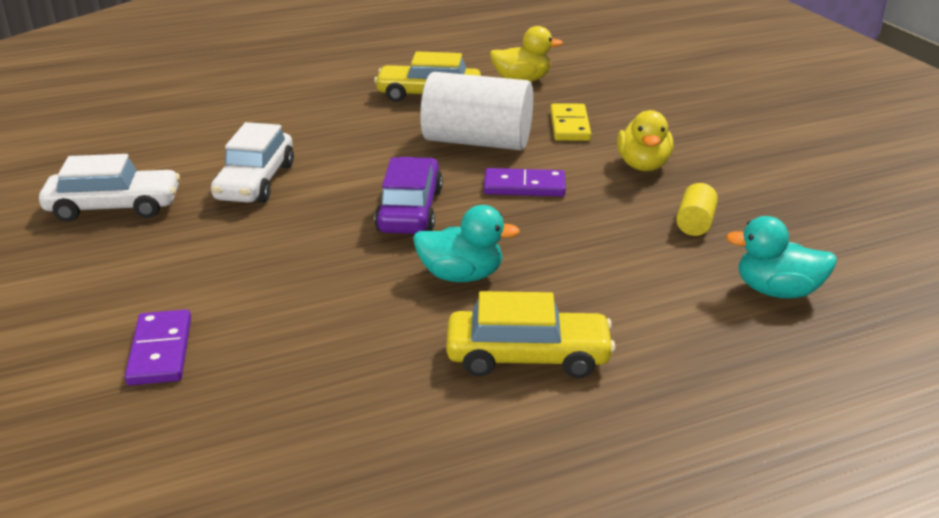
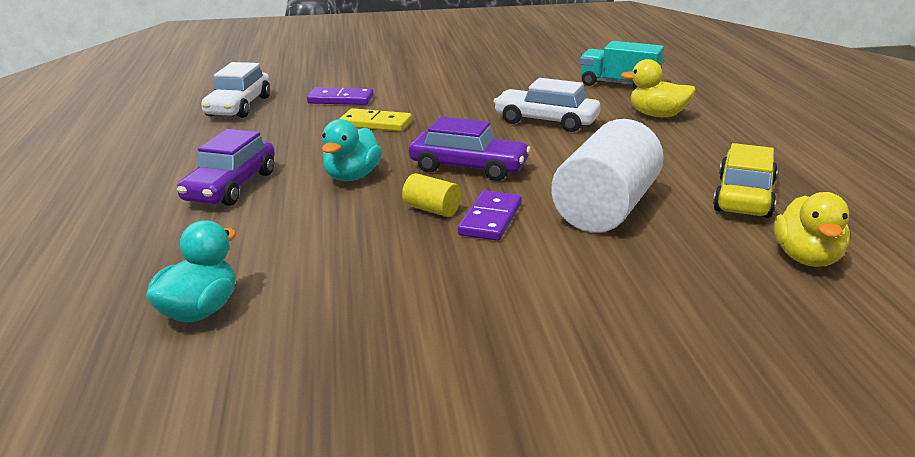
camera: 105 degrees right, 5 degrees down
white car [39,154,180,222] -> white car moved to [201,62,270,118]
yellow car [446,291,615,378] -> purple car [177,129,275,206]
yellow domino [550,103,591,141] -> yellow domino moved to [340,108,412,131]
yellow duck [617,110,674,171] -> yellow duck moved to [621,59,696,117]
yellow cylinder [676,183,718,236] -> yellow cylinder moved to [402,173,461,217]
none -> turquoise truck [580,41,664,89]

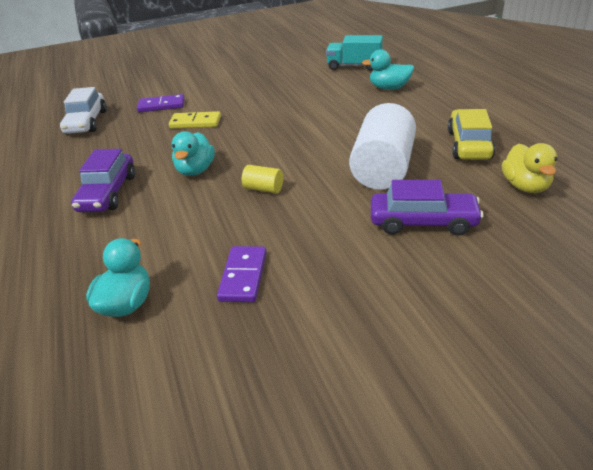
camera: 10 degrees left, 10 degrees up
purple car [409,116,531,181] -> purple car moved to [371,180,484,236]
purple domino [458,190,522,241] -> purple domino moved to [217,246,267,302]
white car [493,78,601,132] -> none
yellow duck [621,59,696,117] -> turquoise duck [362,49,414,90]

